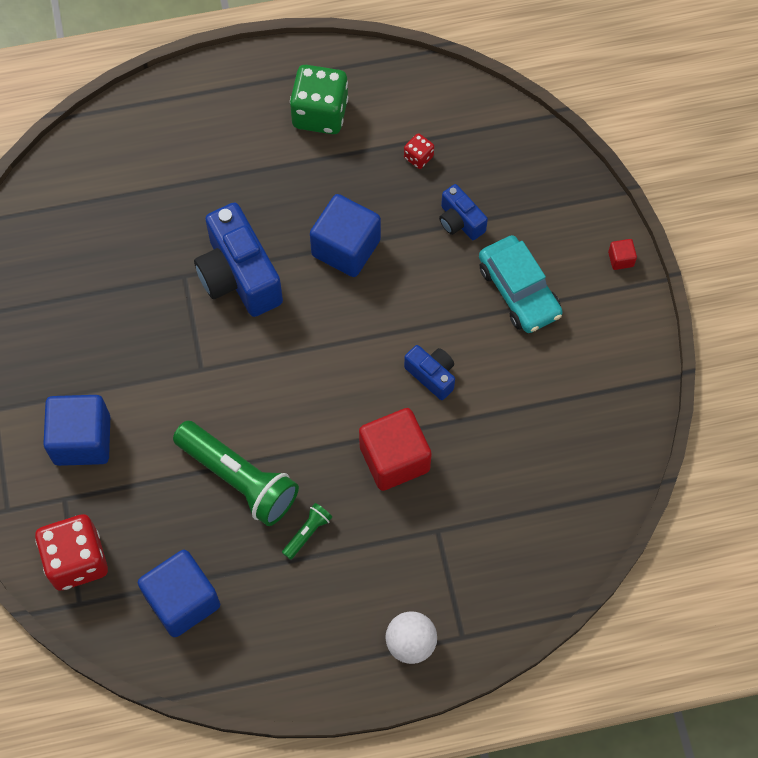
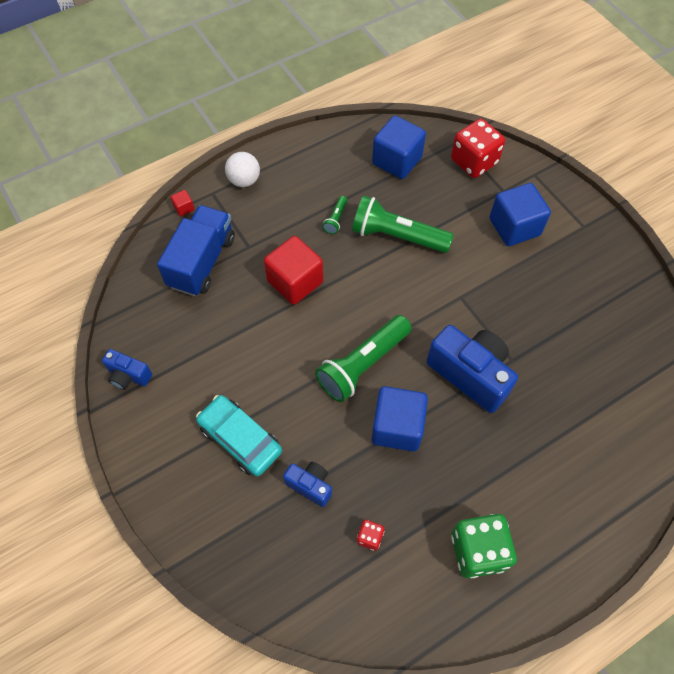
camera: 160 degrees right, 5 degrees down
blue camera [404,345,455,400] -> blue camera moved to [102,349,152,390]
red cube [608,239,637,270] -> red cube moved to [171,190,194,216]
none -> blue truck [157,205,235,296]
none -> green flashlight [315,315,412,402]

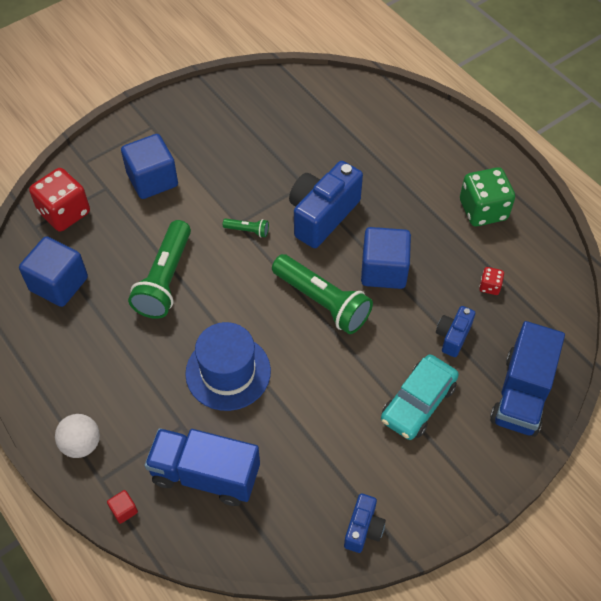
camera: 95 degrees left, 5 degrees down
red cube [264,236,323,305] -> blue hat [185,322,271,411]
green flashlight [323,196,347,234] -> green flashlight moved to [223,218,269,238]
none -> blue truck [490,321,565,437]

